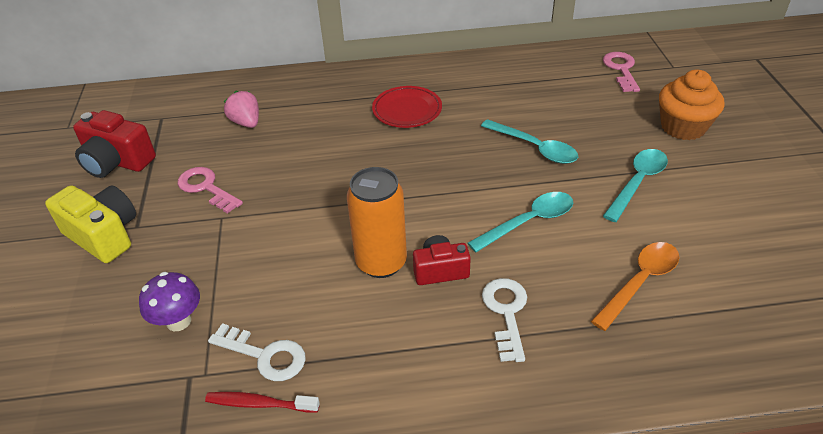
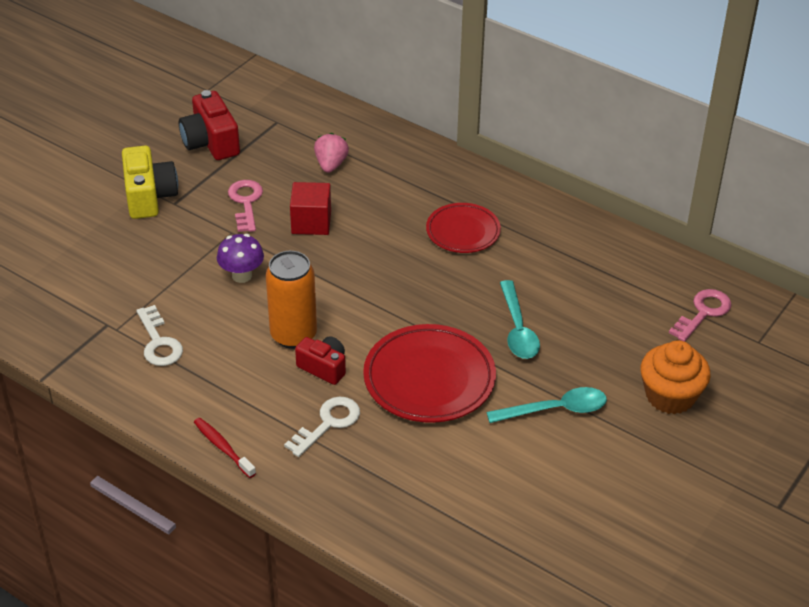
camera: 40 degrees right, 0 degrees up
purple mushroom [139,272,200,331] -> purple mushroom moved to [217,234,264,283]
red toothbrush [205,392,320,413] -> red toothbrush moved to [194,418,256,478]
turquoise spoon [468,192,573,253] -> red plate [363,324,496,423]
orange spoon [591,242,679,331] -> none
none -> red cube [290,182,331,235]

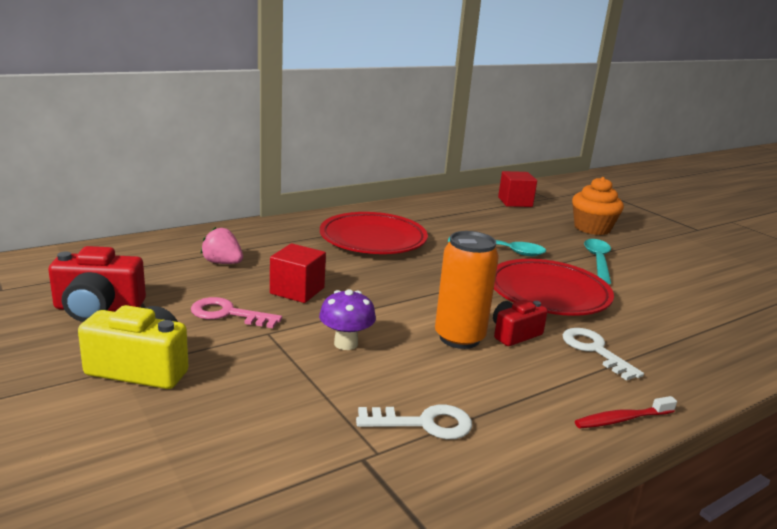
camera: 70 degrees left, 20 degrees down
red plate [426,203,501,253] -> red plate [320,212,428,254], size x1.60
pink key [669,289,732,342] -> red cube [498,171,537,207]

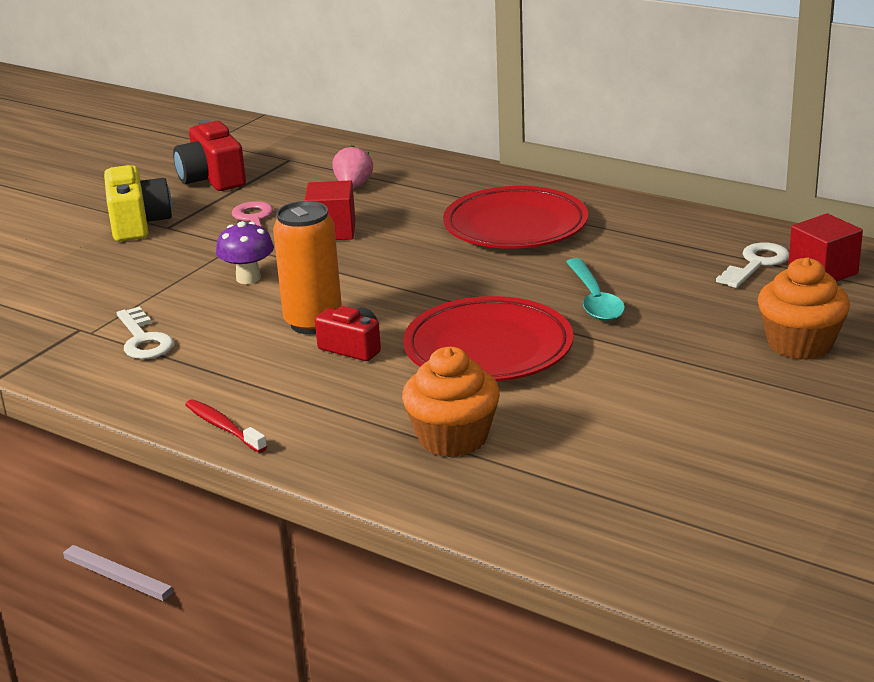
camera: 70 degrees right, 5 degrees up
white key [563,328,644,381] -> white key moved to [716,242,789,288]
turquoise spoon [584,239,611,284] -> none
none -> orange cupcake [402,347,500,457]

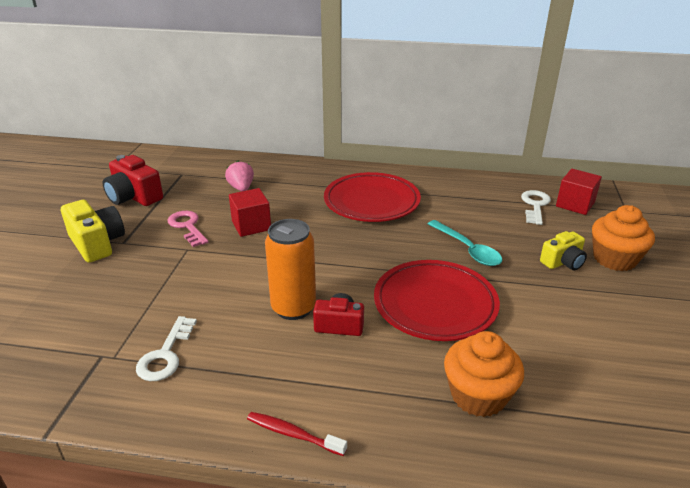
camera: 25 degrees left, 5 degrees up
white key [117,306,173,359] -> white key turned 60 degrees clockwise [136,316,197,381]
purple mushroom [216,221,274,284] -> none
none -> yellow camera [540,231,587,270]

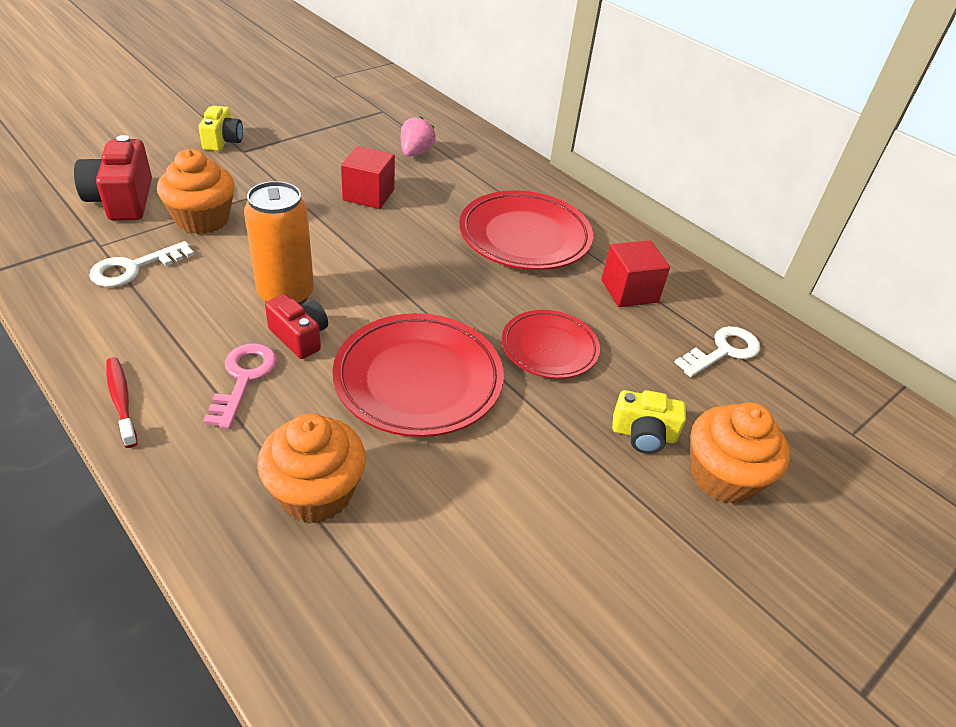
camera: 35 degrees right, 10 degrees up
yellow camera [61,200,125,263] -> yellow camera [198,106,243,151], size x0.64
red camera [103,155,163,206] -> red camera moved to [74,135,152,221]
pink key [168,211,208,247] -> pink key moved to [203,343,277,429]
turquoise spoon [428,220,502,266] -> red plate [502,310,600,379]
red cube [556,169,602,215] -> red cube moved to [601,240,670,307]
none -> orange cupcake [157,149,234,234]

